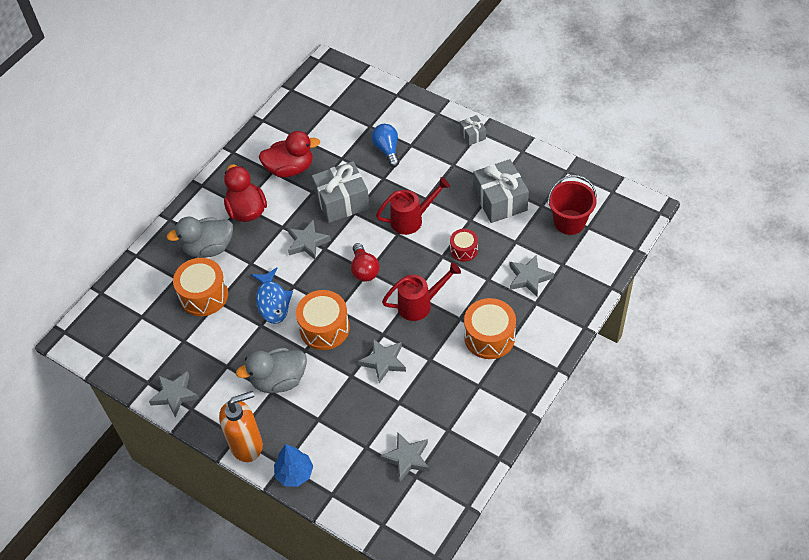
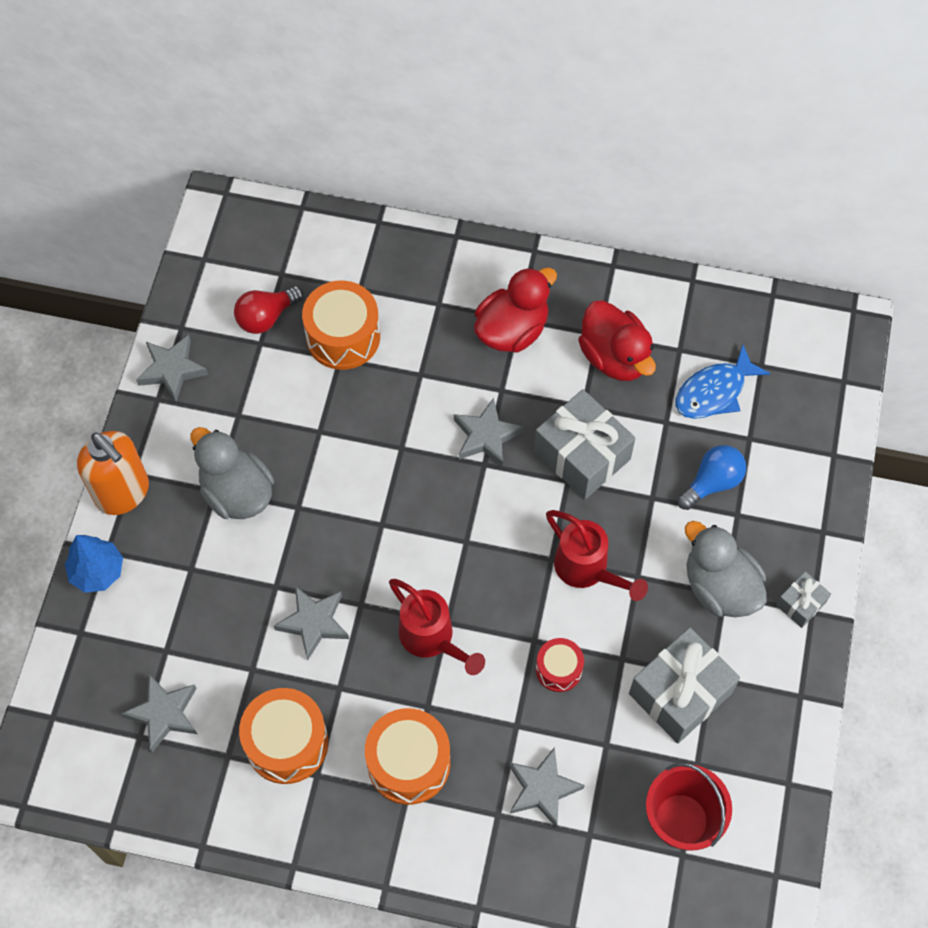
camera: 65 degrees right, 10 degrees up
grey duck [166,216,233,258] -> grey duck moved to [685,521,767,617]
blue fish [251,267,293,324] -> blue fish moved to [675,345,771,419]
orange drum [296,290,350,350] -> orange drum moved to [239,688,328,784]
red light bulb [351,243,379,282] -> red light bulb moved to [234,286,304,334]

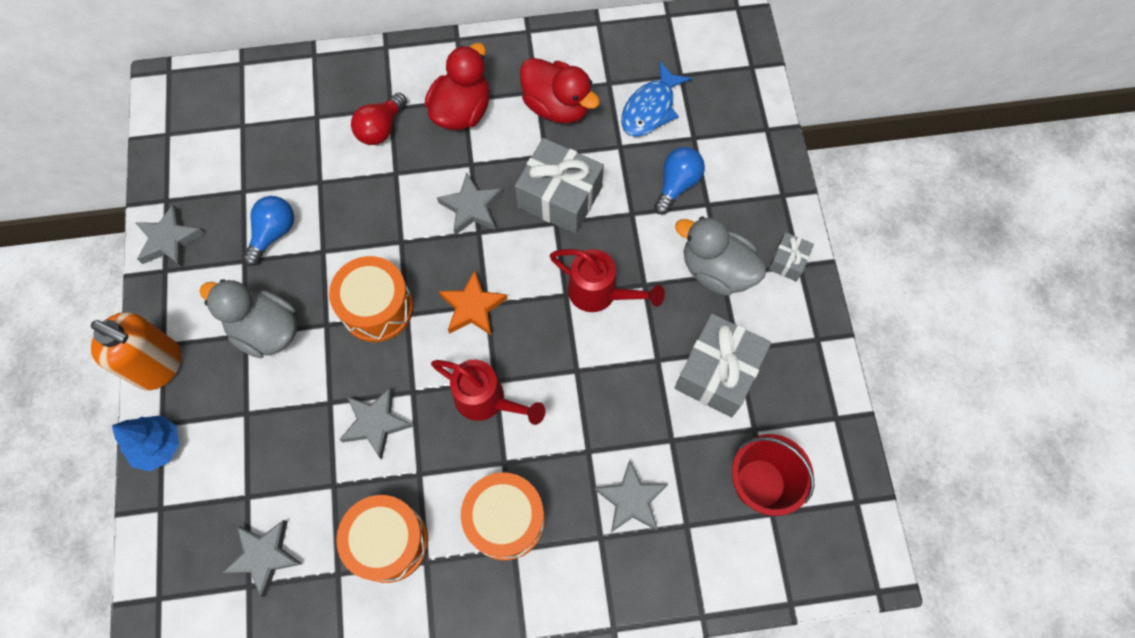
camera: 20 degrees left, 5 degrees up
red light bulb [234,286,304,334] -> red light bulb moved to [351,93,407,145]
orange drum [302,281,380,370] -> orange drum moved to [329,256,413,342]
red drum [536,638,584,692] -> none
none -> blue light bulb [243,196,294,266]
none -> orange star [439,271,508,335]

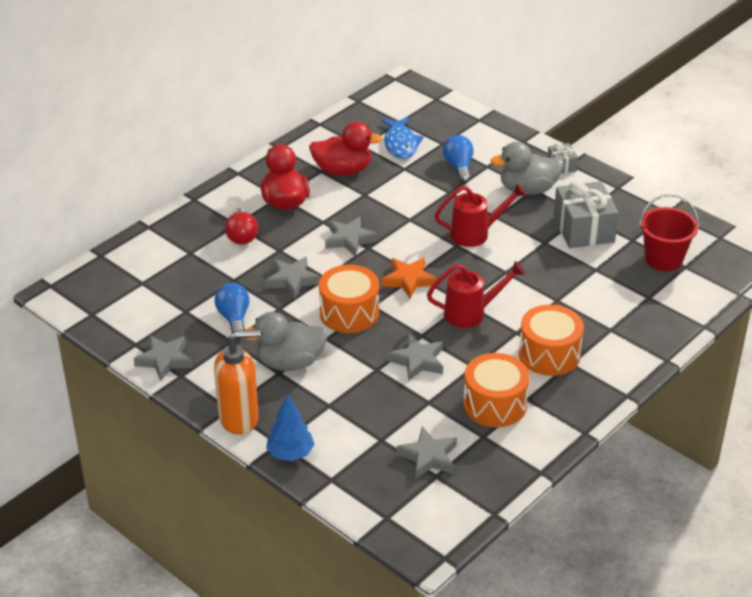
camera: 40 degrees left, 30 degrees down
grey gift [515,138,604,234] -> none
grey star [594,460,668,532] -> grey star moved to [265,257,320,299]

